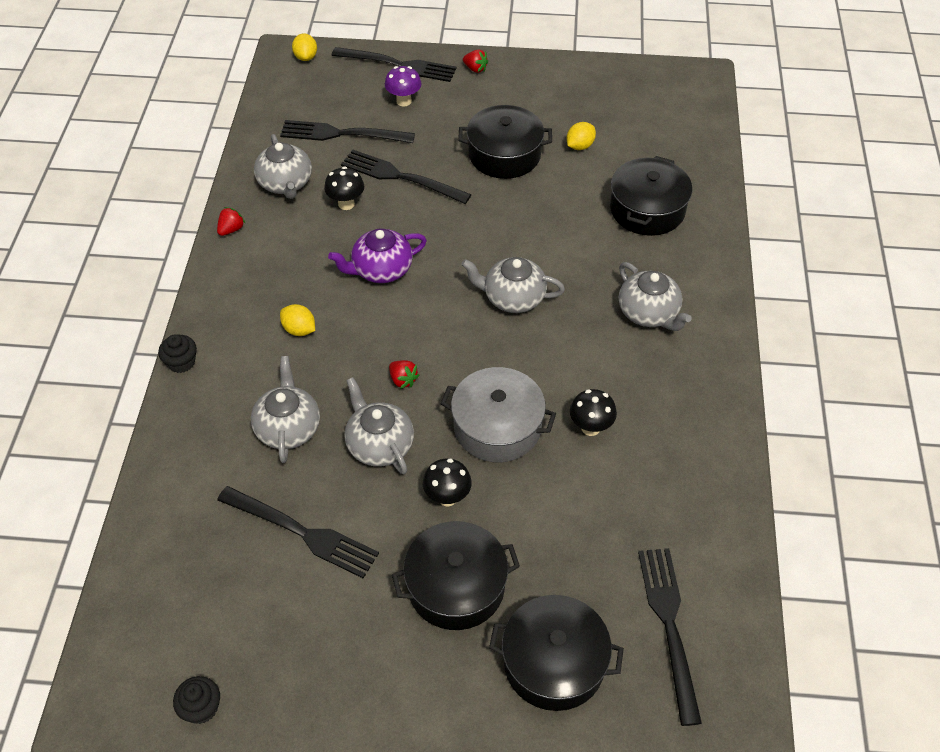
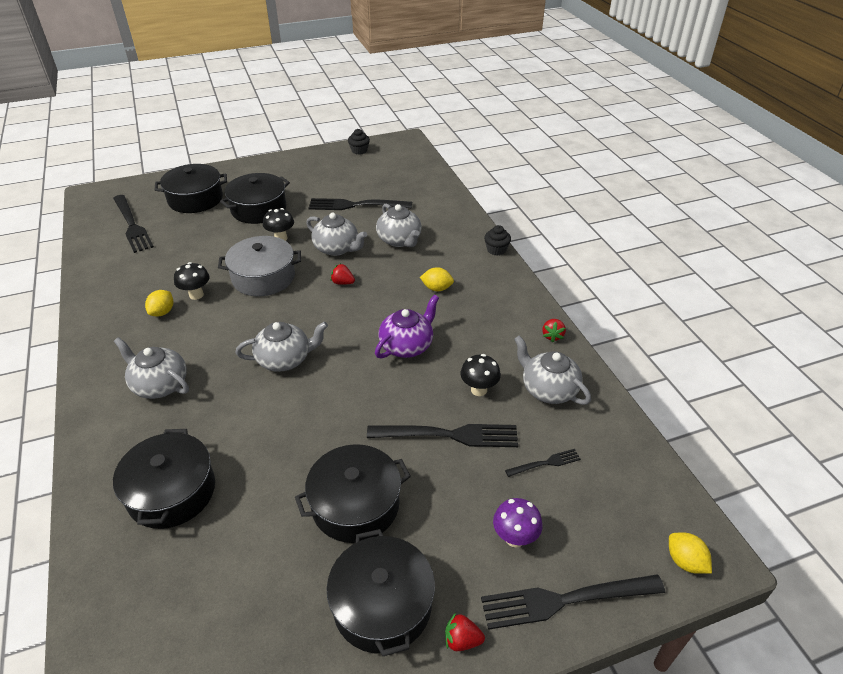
camera: 155 degrees right, 10 degrees down
black fork [280,120,415,143] -> black fork [505,449,581,477], size x0.50
yellow lemon [567,122,596,150] -> yellow lemon moved to [145,290,173,317]
none -> black pot [327,529,435,656]

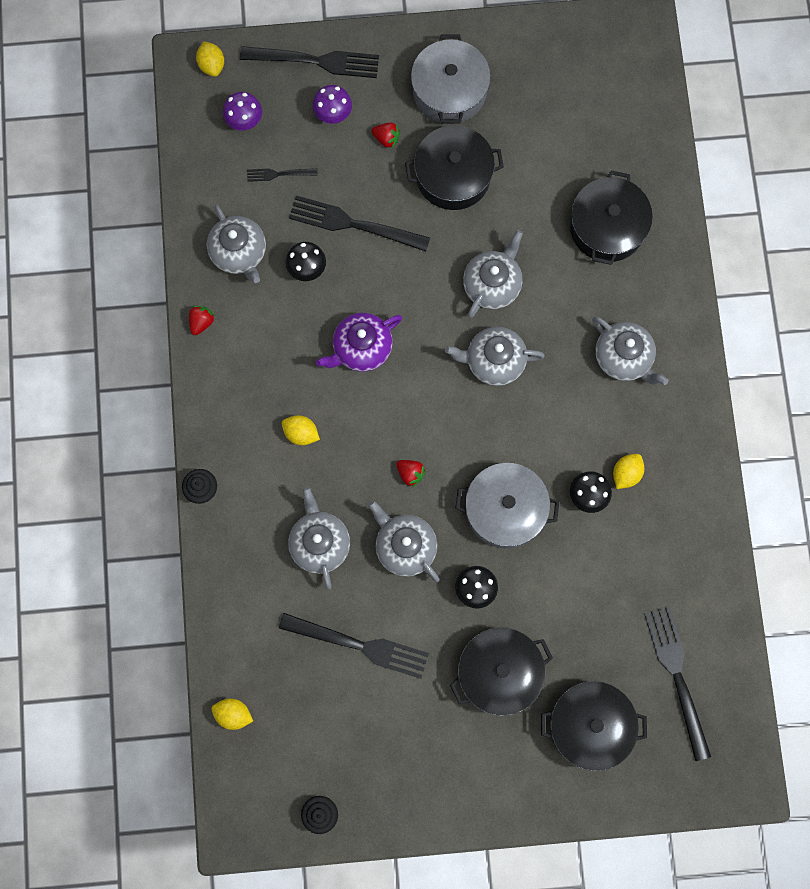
camera: 165 degrees left, 35 degrees up
black pot [327,529,435,656] -> grey pot [411,35,491,124]
red strawberry [445,613,485,651] -> red strawberry moved to [371,123,400,149]
none -> yellow lemon [211,698,253,730]
none -> purple mushroom [223,92,262,131]
none -> grey teapot [463,230,523,318]

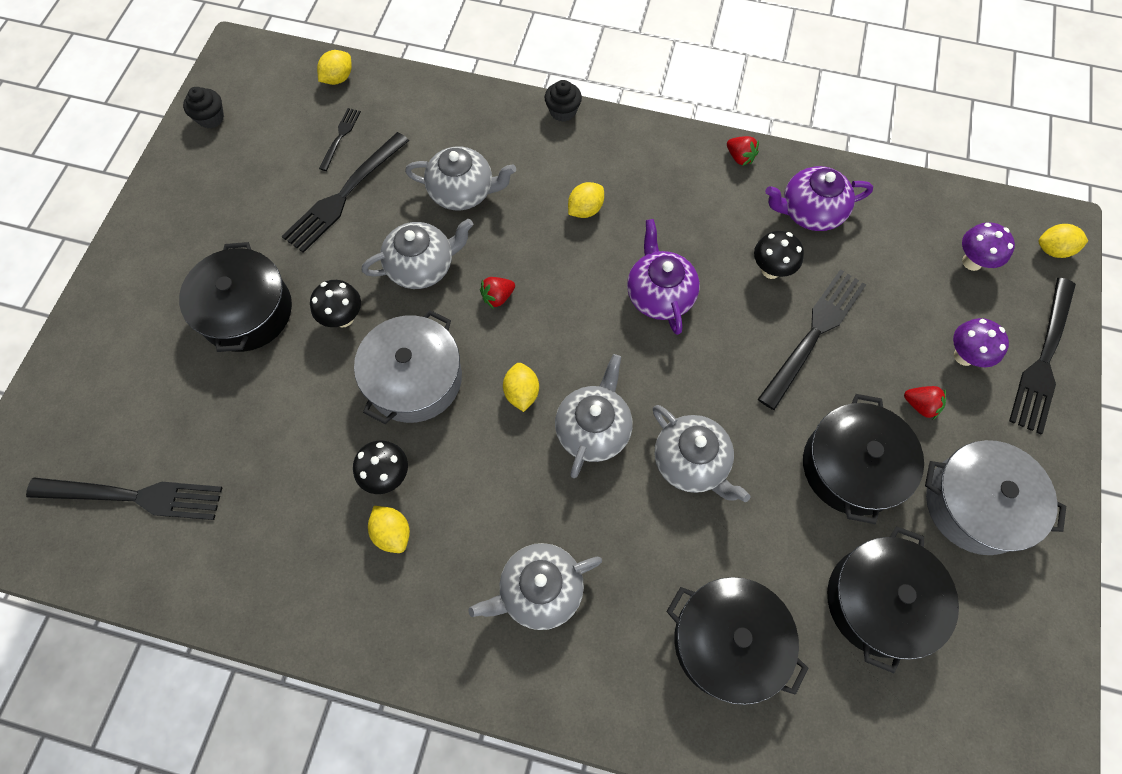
camera: 110 degrees right, 10 degrees down
grey teapot [207,204,266,283] -> purple teapot [765,166,873,231]
black fork [247,168,318,182] -> black fork moved to [319,108,361,171]
red strawberry [371,123,400,149] -> red strawberry turned 105 degrees counterclockwise [904,386,946,419]
black pot [541,681,647,771] -> black pot moved to [827,526,959,673]
none -> yellow lemon [503,363,539,412]

